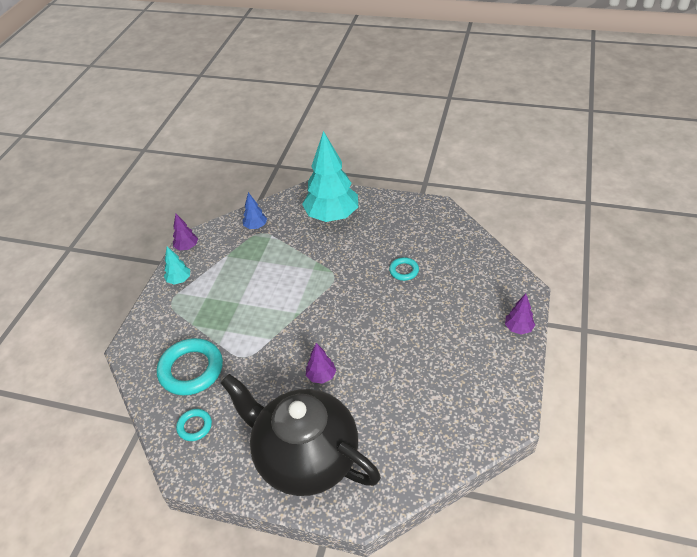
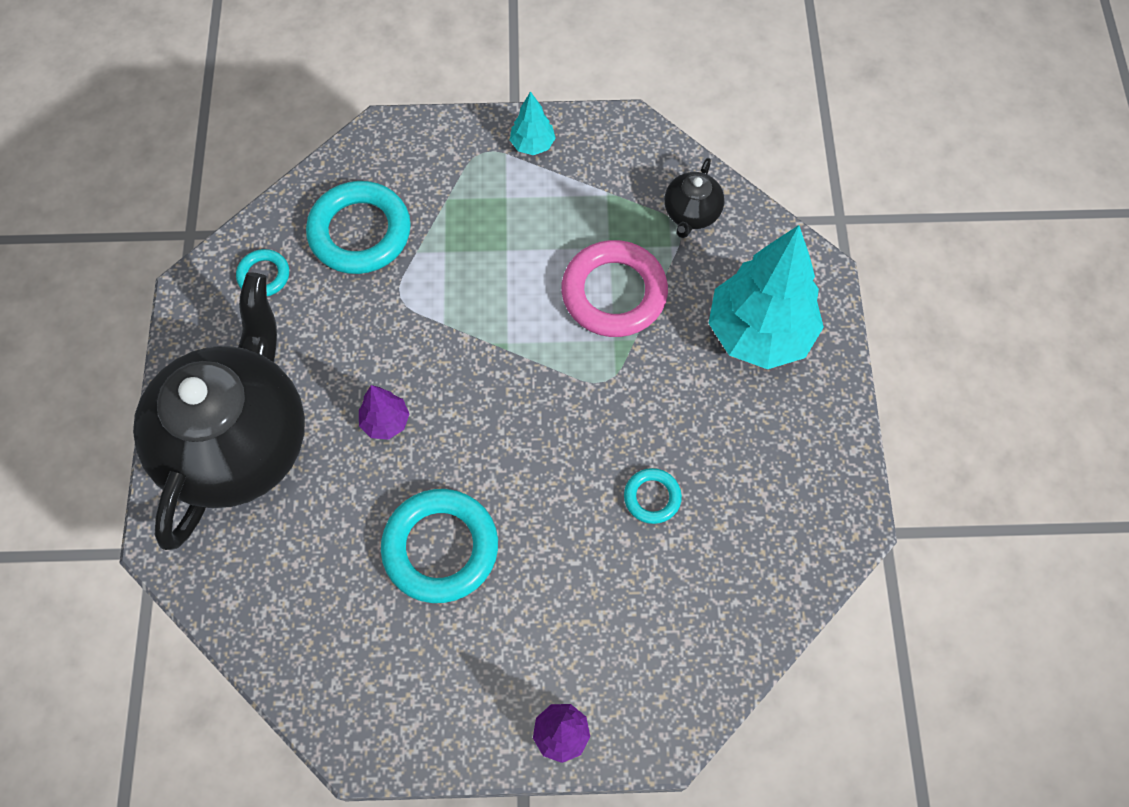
camera: 70 degrees right, 20 degrees up
purple tree [173,213,198,250] -> none
blue tree [243,192,267,229] -> black teapot [664,158,725,238]
none -> turquoise ring [381,489,498,603]
none -> pink ring [561,240,668,337]

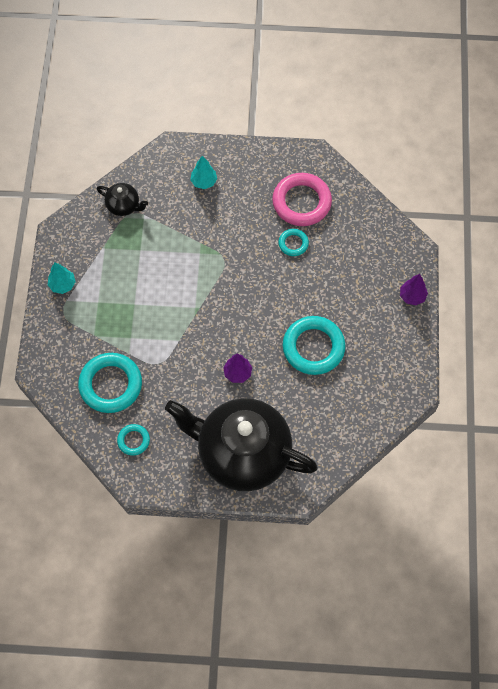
camera: 85 degrees left, 0 degrees up
pink ring [561,240,668,337] -> pink ring moved to [272,173,332,226]
turquoise tree [708,225,824,369] -> turquoise tree [190,156,217,189], size x0.44

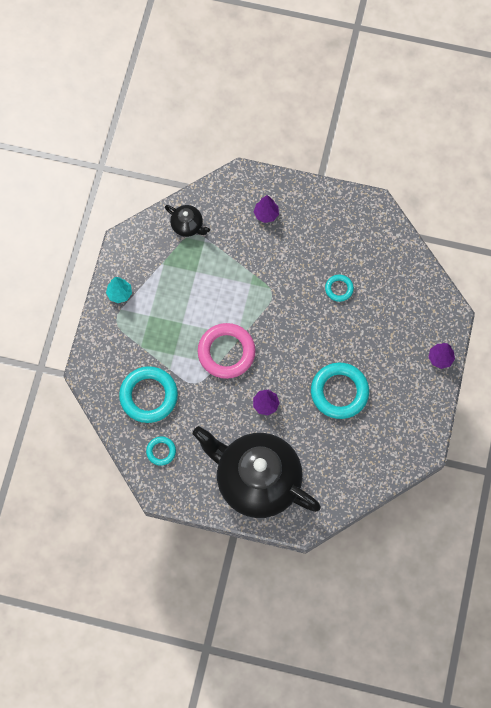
camera: 10 degrees right, 5 degrees up
turquoise tree [190,156,217,189] -> purple tree [254,195,279,223]
pink ring [272,173,332,226] -> pink ring moved to [198,323,256,379]

